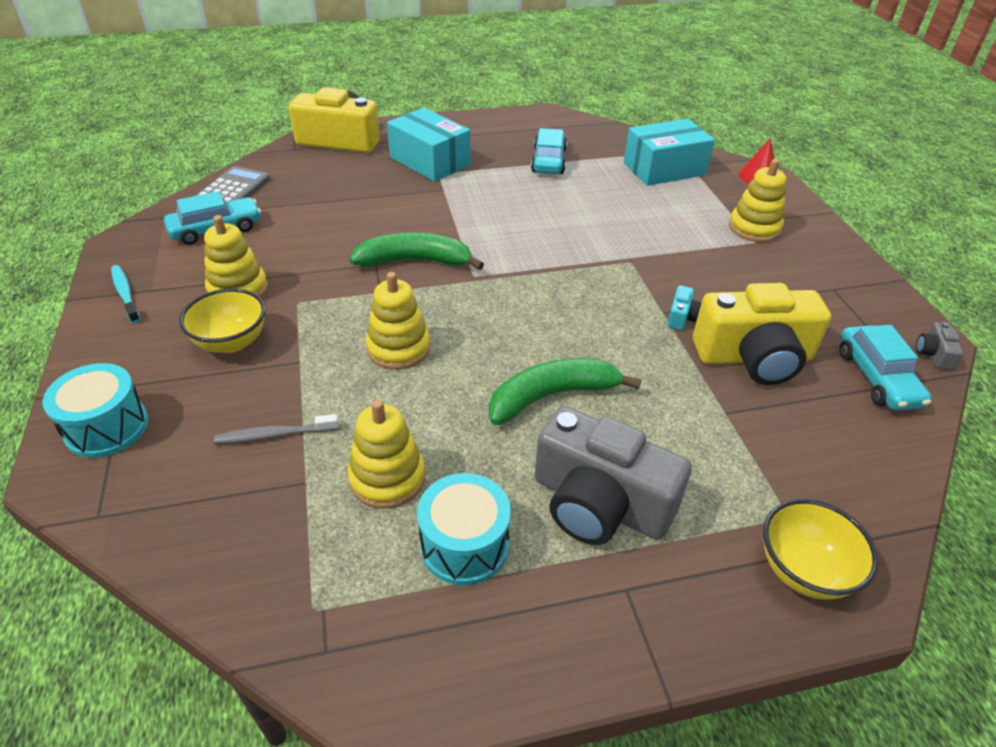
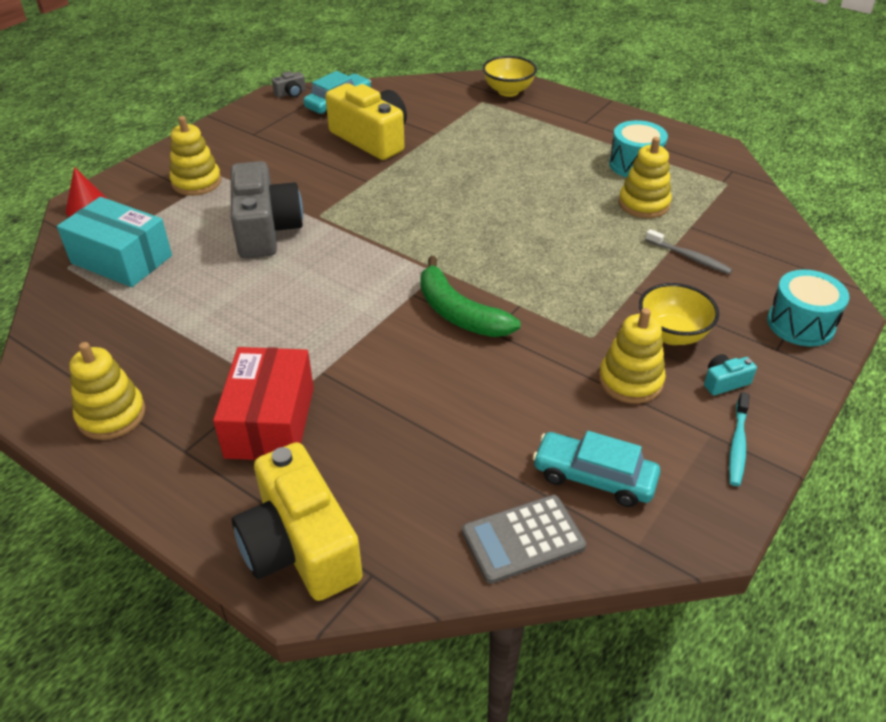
camera: 130 degrees left, 0 degrees up
yellow stacking toy [366,272,430,370] -> yellow stacking toy moved to [70,342,146,440]
turquoise box [387,108,470,182] -> red box [213,347,314,460]
green banana [489,358,641,425] -> none
turquoise car [531,128,567,174] -> none
grey camera [535,406,692,545] -> grey camera moved to [231,161,303,258]
turquoise camera [667,286,702,330] -> turquoise camera moved to [704,354,757,396]

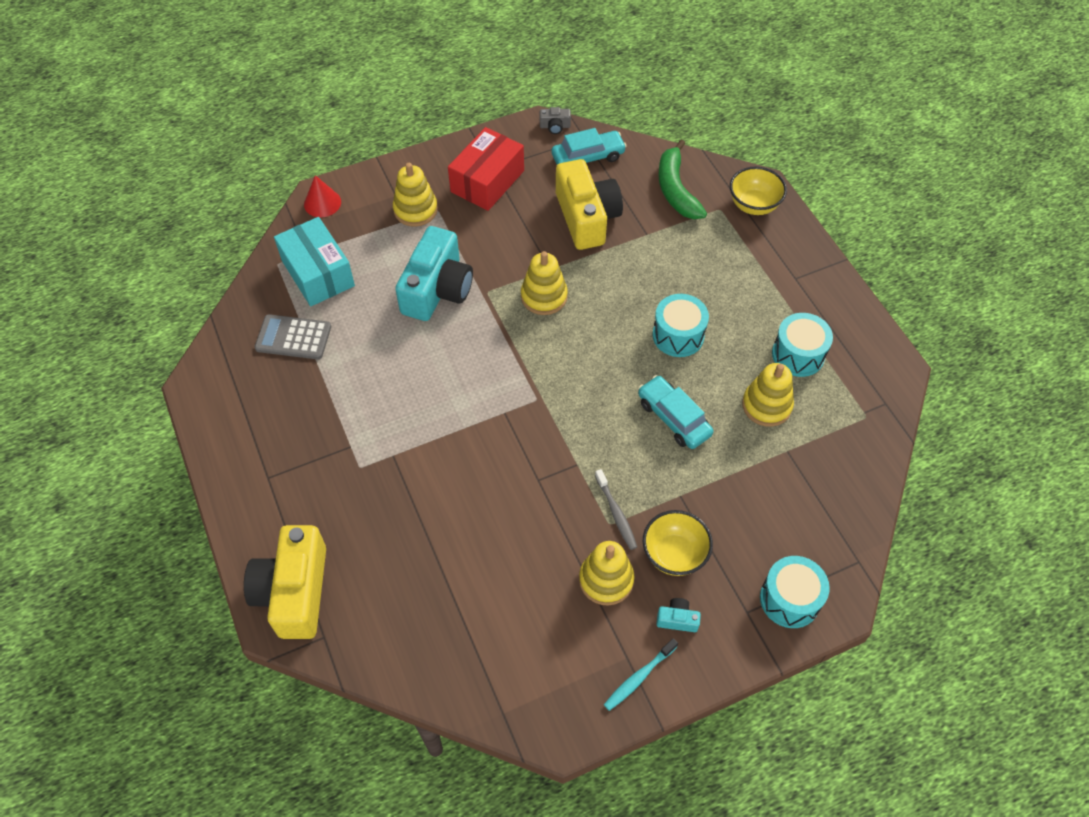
camera: 30 degrees right, 15 degrees up
yellow stacking toy [70,342,146,440] -> yellow stacking toy moved to [521,251,568,315]
red box [213,347,314,460] -> red box moved to [448,127,524,211]
grey camera [231,161,303,258] -> turquoise camera [395,226,473,321]
green banana [420,256,521,337] -> green banana moved to [658,140,707,219]
grey calculator [462,495,586,584] -> grey calculator moved to [255,314,331,360]
turquoise car [533,431,660,507] -> turquoise car moved to [638,375,714,449]
grey toothbrush [645,229,733,274] -> grey toothbrush moved to [595,469,637,550]
none -> turquoise drum [652,294,709,357]

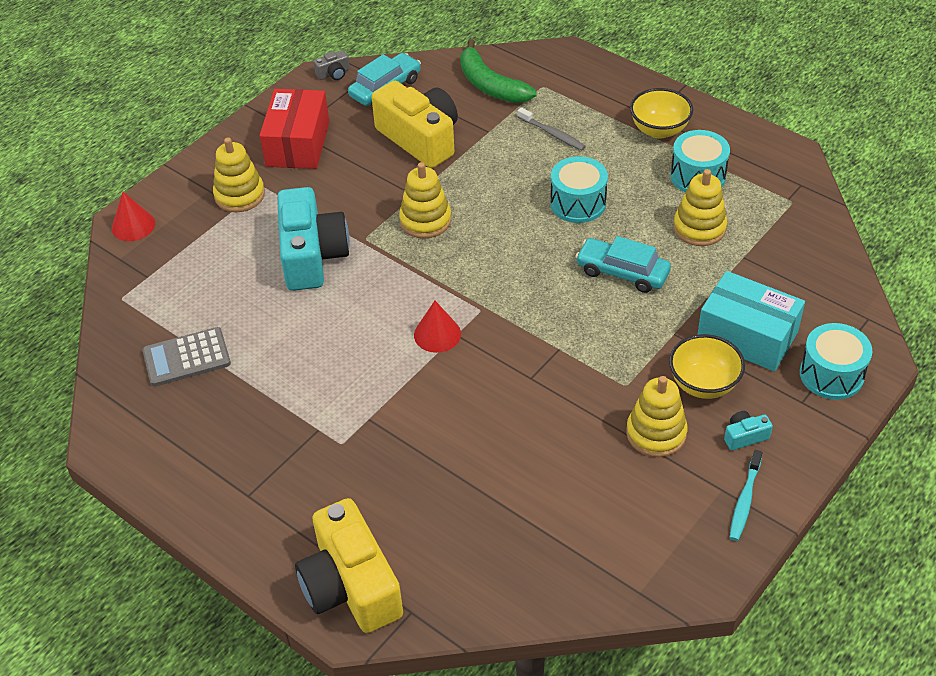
camera: 25 degrees left, 10 degrees down
turquoise box [274,217,355,306] -> turquoise box moved to [697,271,805,371]
grey toothbrush [595,469,637,550] -> grey toothbrush moved to [518,107,586,151]
yellow bowl [730,167,787,215] -> yellow bowl moved to [630,88,693,139]
none -> red cone [414,301,461,353]

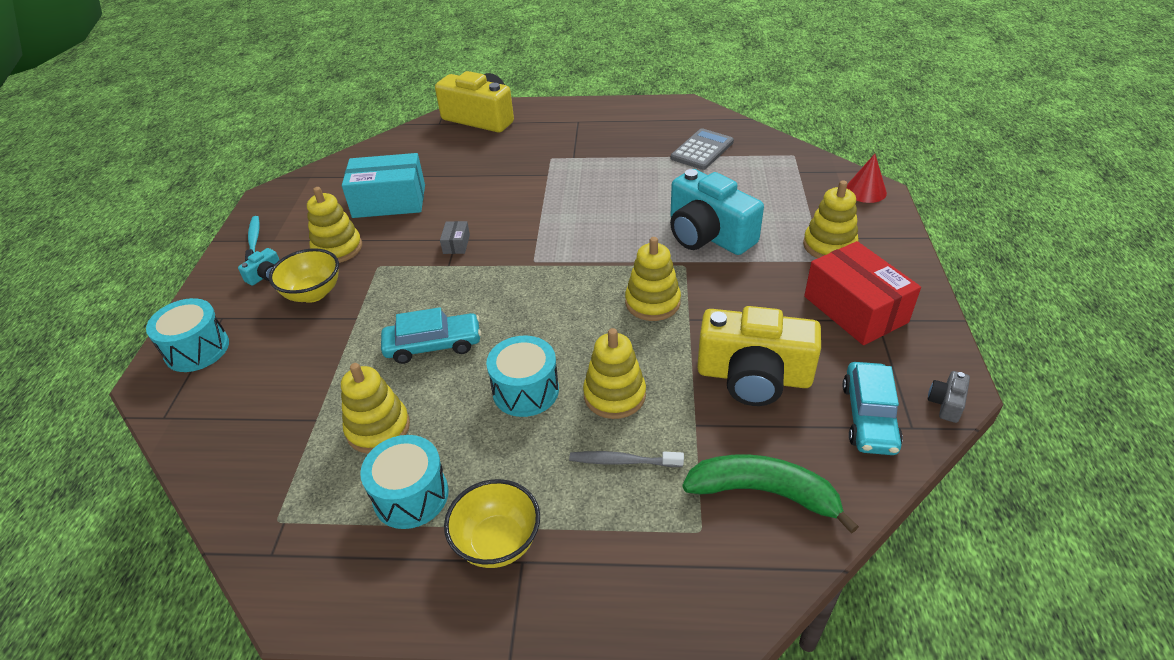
camera: 145 degrees right, 5 degrees down
red cone [414,301,461,353] -> none
turquoise box [697,271,805,371] -> turquoise box moved to [342,153,425,218]
none -> grey box [440,221,470,254]
none -> yellow stacking toy [583,328,646,419]

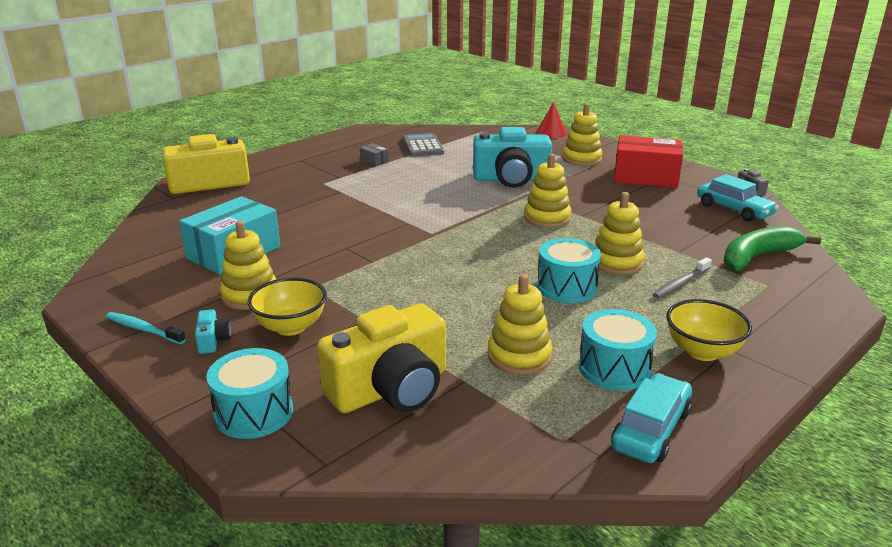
camera: 50 degrees left, 15 degrees down
turquoise car [381,307,481,364] -> turquoise car moved to [611,373,692,463]
grey box [440,221,470,254] -> grey box moved to [360,143,389,166]
yellow camera [697,306,821,406] -> yellow camera moved to [317,303,446,413]

